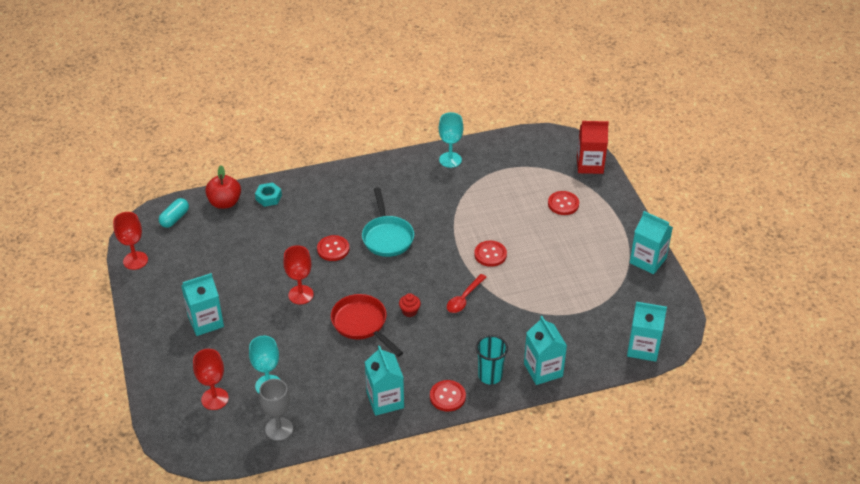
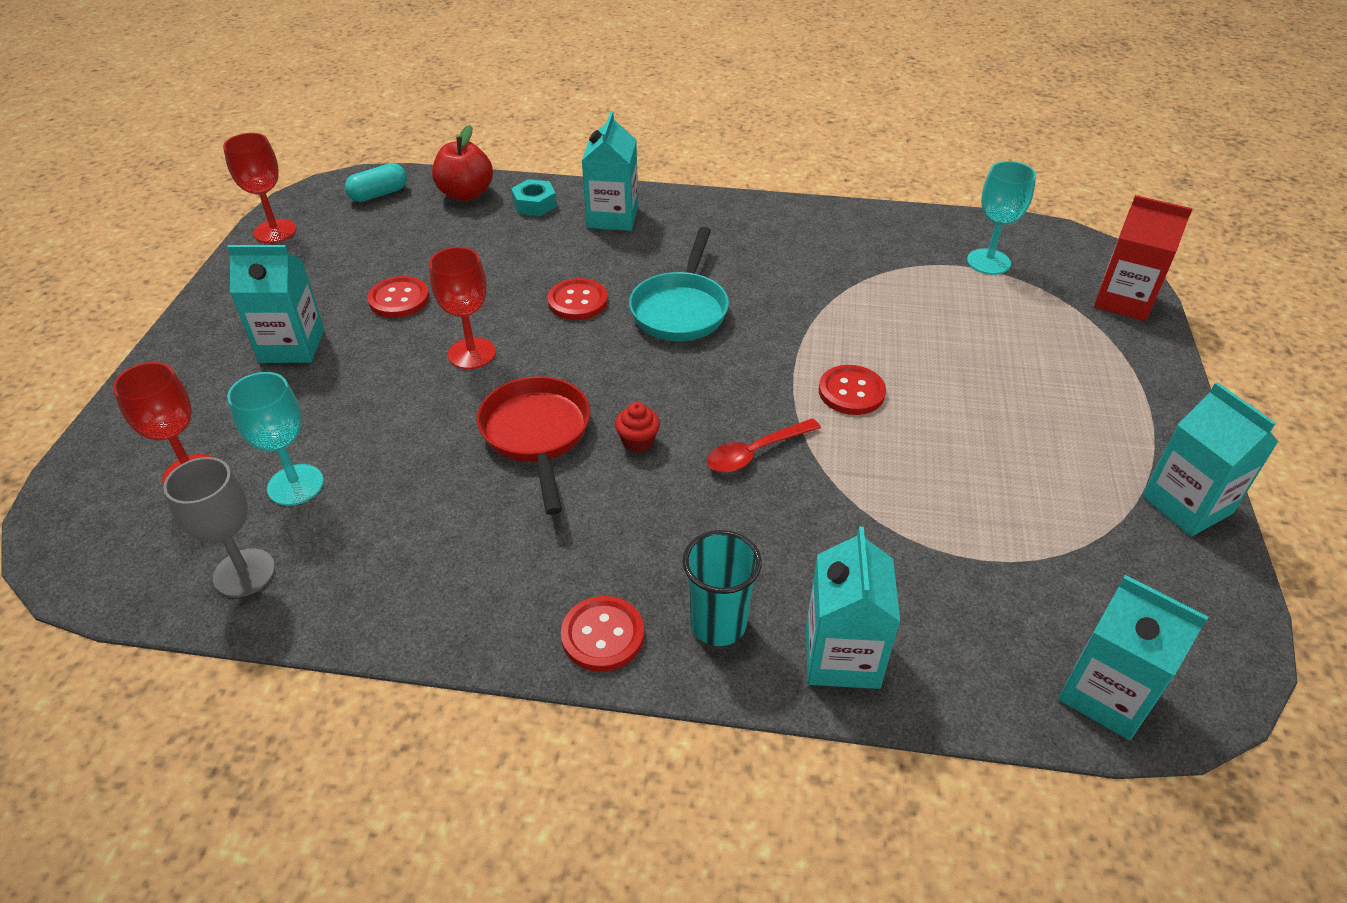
camera: 25 degrees right, 0 degrees up
turquoise carton [365,346,404,416] -> turquoise carton moved to [582,111,638,231]
turquoise goblet [439,112,463,168] -> turquoise goblet moved to [967,161,1036,275]
red button [548,191,579,215] -> red button moved to [367,276,429,318]

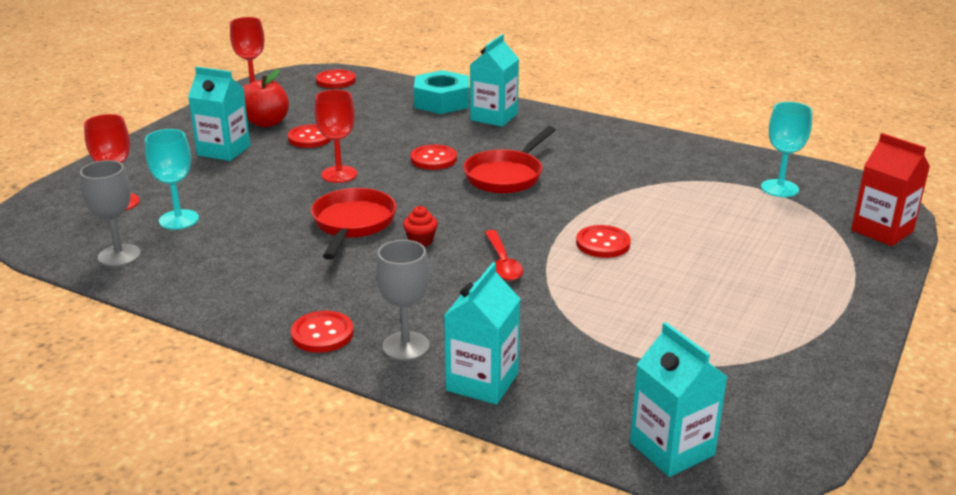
camera: 20 degrees right, 15 degrees down
turquoise capsule [345,163,407,202] -> red button [316,69,356,88]
red apple [432,125,493,201] -> red apple moved to [244,69,289,127]
turquoise nut [511,179,557,216] -> turquoise nut [414,70,469,114], size x1.75
turquoise pan [629,227,729,341] -> red pan [463,126,556,194]
turquoise cup [683,530,762,646] -> grey goblet [376,240,430,361]
red spoon [707,418,821,473] -> red spoon turned 90 degrees counterclockwise [485,230,523,281]
turquoise carton [1142,382,1278,537] -> none

